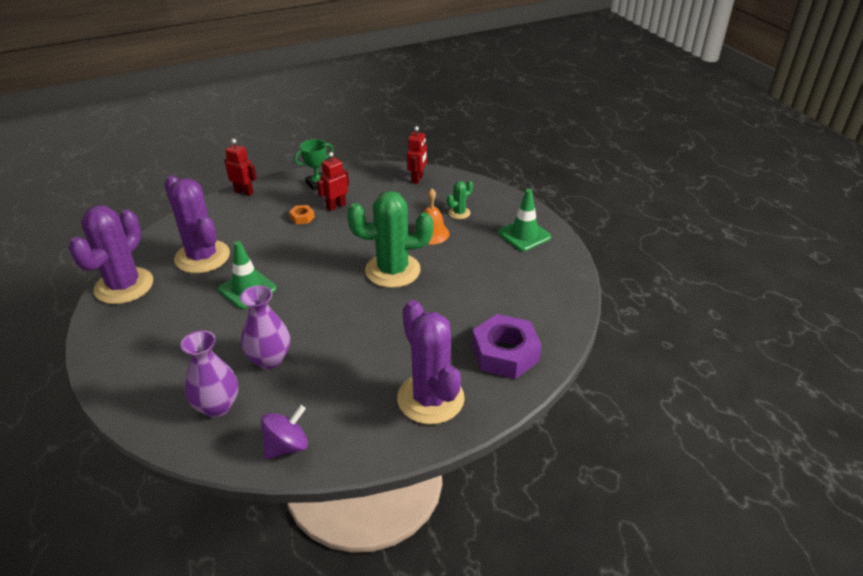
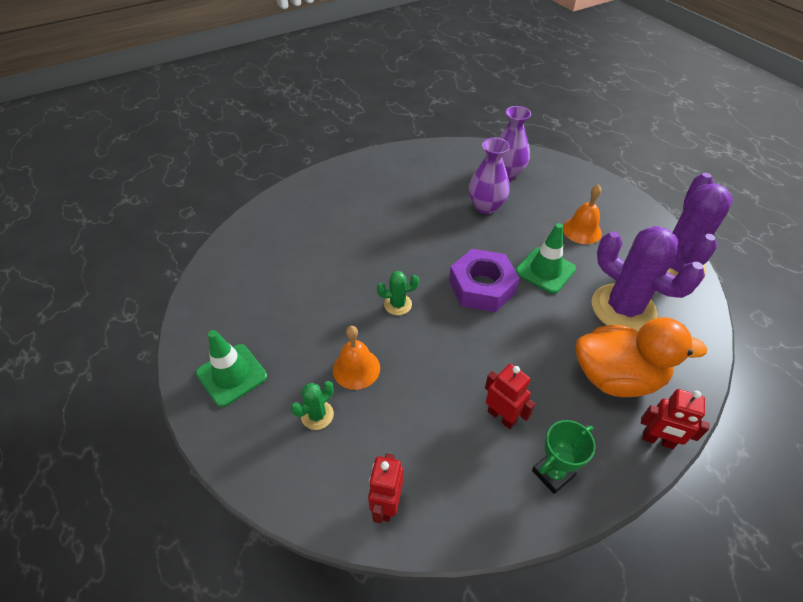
camera: 175 degrees right, 10 degrees up
purple spinning top [261,405,308,459] -> none
orange nut [289,205,315,224] -> none
red robot [317,152,349,211] -> red robot turned 90 degrees counterclockwise [485,364,536,429]
green cactus [347,191,433,288] -> green cactus [377,271,419,315], size x0.44
purple cactus [397,300,465,424] -> none
purple nut [472,314,542,379] -> purple nut moved to [449,249,520,312]
none -> orange bell [563,184,602,244]
none -> orange duck [576,317,707,397]

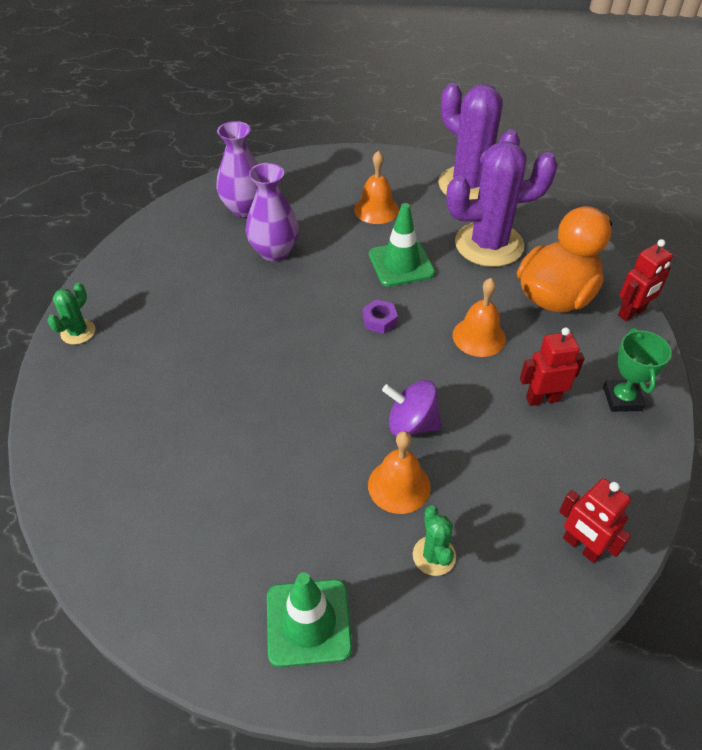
camera: 55 degrees left, 0 degrees up
green cactus [377,271,419,315] -> green cactus moved to [47,283,95,345]
purple nut [449,249,520,312] -> purple nut [362,299,398,334], size x0.44
none -> purple spinning top [382,380,442,436]
none -> orange bell [453,278,506,357]

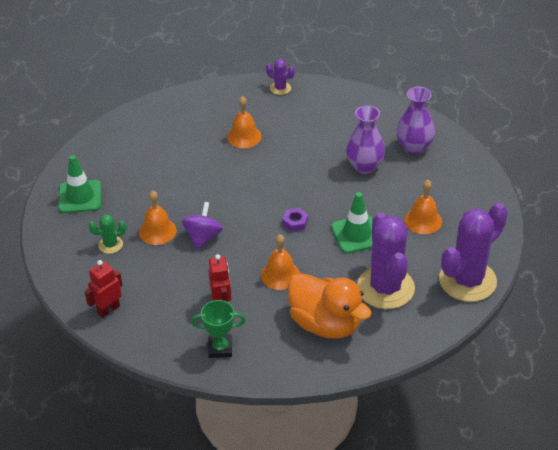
camera: 90 degrees right, 5 degrees down
green cactus [47,283,95,345] -> purple cactus [266,59,295,95]
red robot [618,239,673,321] -> none
none -> orange bell [227,96,262,148]

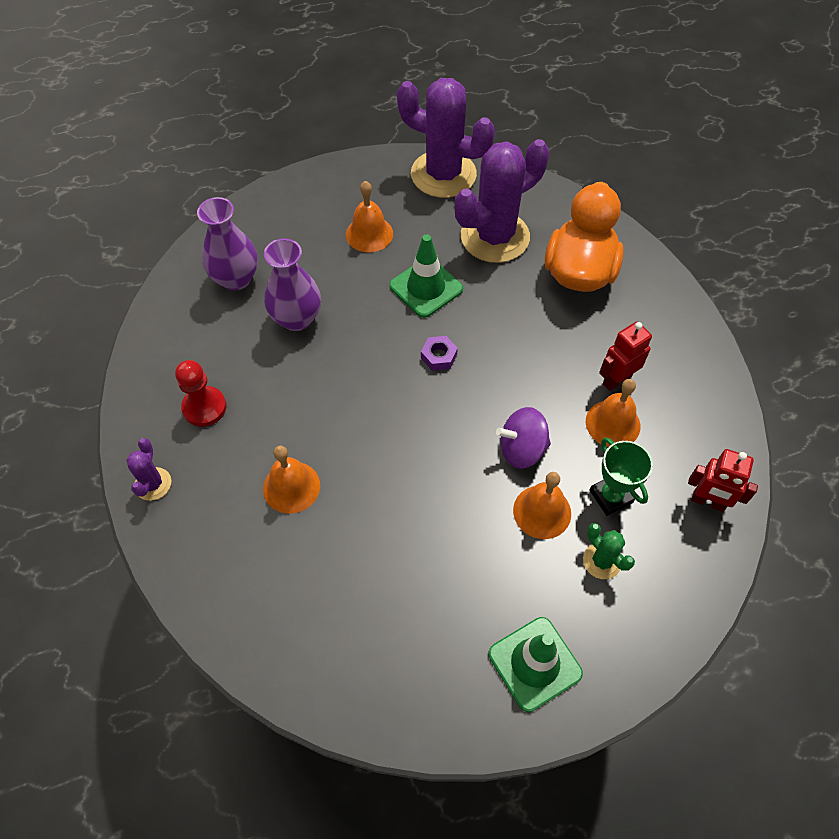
camera: 115 degrees left, 15 degrees up
green trophy [191,300,246,358] -> green trophy moved to [590,437,653,516]
orange bell [261,234,300,290] -> orange bell moved to [586,379,640,447]
none -> red pawn [175,360,226,427]

